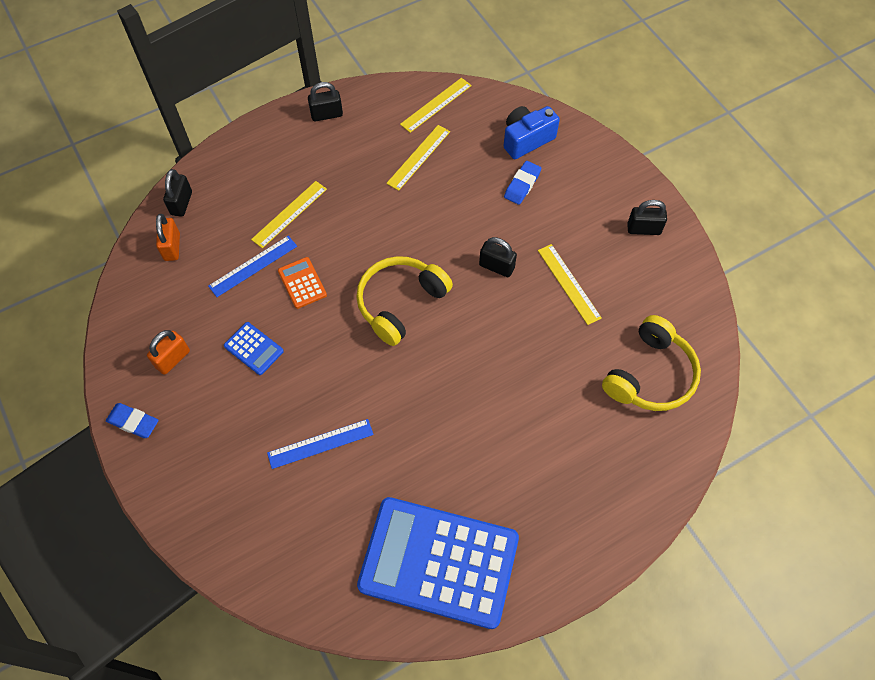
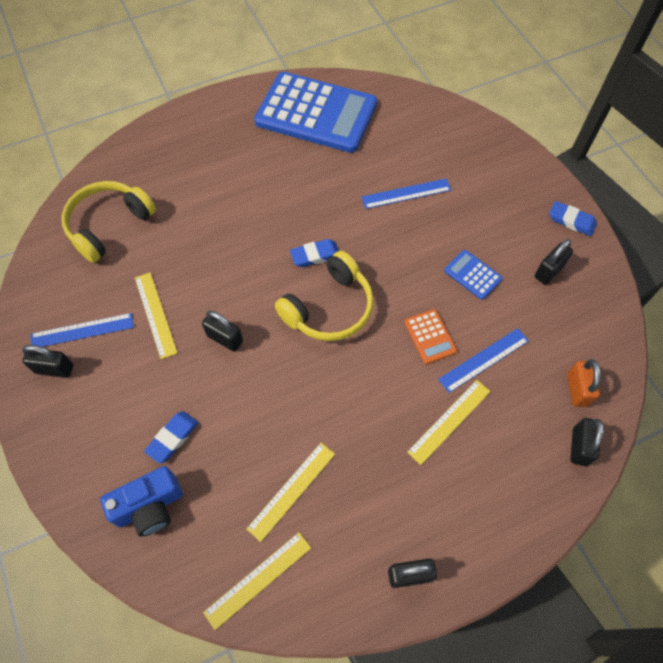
camera: 175 degrees left, 0 degrees up
orange padlock [147,330,190,375] -> black padlock [535,239,573,285]
none -> blue ruler [31,313,134,347]
none -> blue eraser [290,239,339,267]

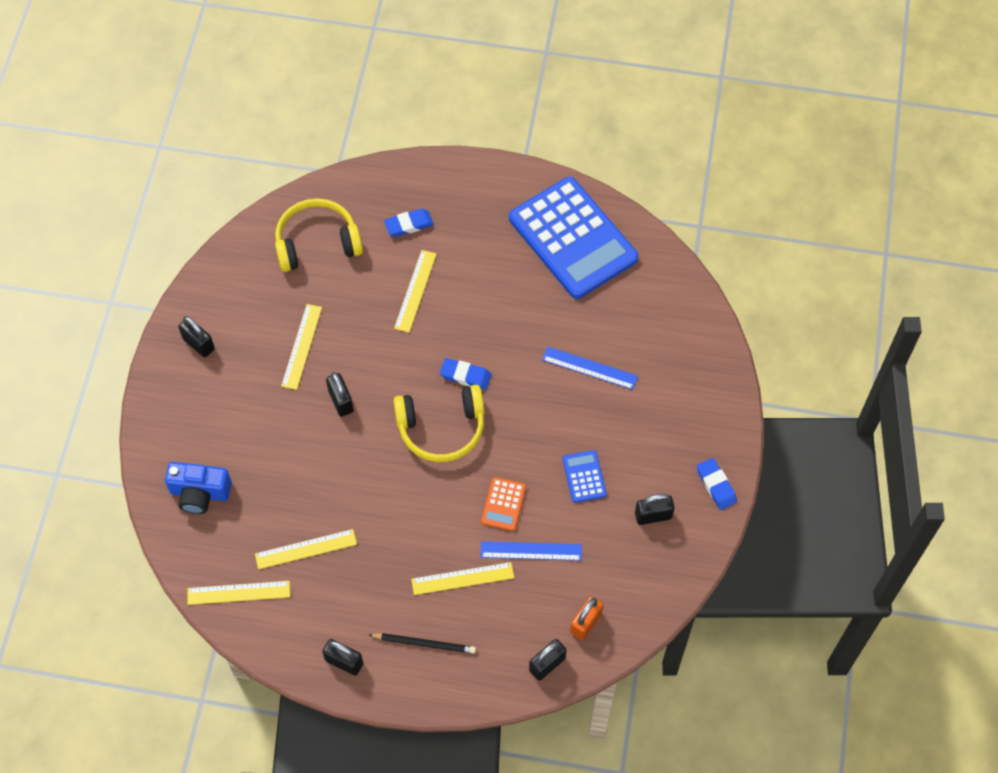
camera: 35 degrees right, 0 degrees up
blue ruler [31,313,134,347] -> none
blue eraser [144,411,199,464] -> blue eraser moved to [384,209,434,237]
none -> black pencil [369,633,476,654]
none -> yellow ruler [394,250,437,333]

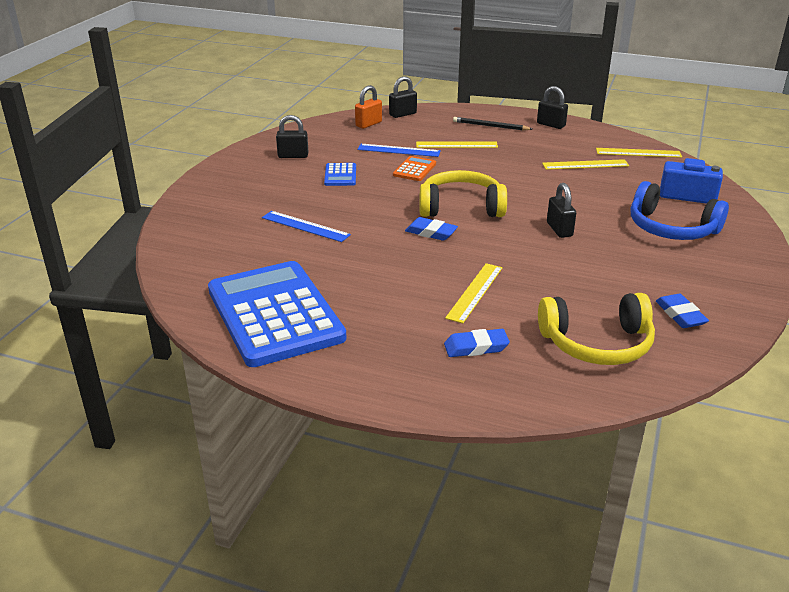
camera: 170 degrees left, 30 degrees down
black padlock [178,316,215,357] -> none
yellow ruler [281,304,322,390] -> none
blue eraser [697,458,737,510] -> blue eraser moved to [656,294,709,328]
none -> blue headphones [631,181,729,240]

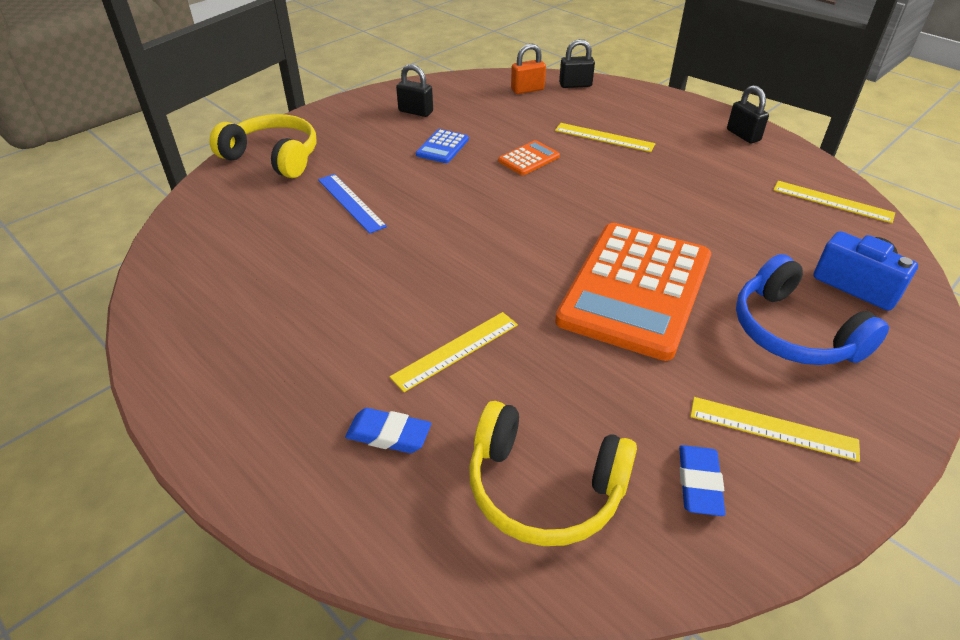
camera: 25 degrees right, 10 degrees up
blue calculator [208,261,347,367] -> none
blue ruler [357,144,441,157] -> none
blue eraser [405,217,458,241] -> none
yellow headphones [419,170,507,217] -> yellow headphones moved to [210,114,316,178]
black pencil [453,117,532,131] -> none
yellow ruler [542,159,629,170] -> yellow ruler moved to [690,397,860,462]
black padlock [547,183,576,238] -> orange calculator [555,223,711,361]

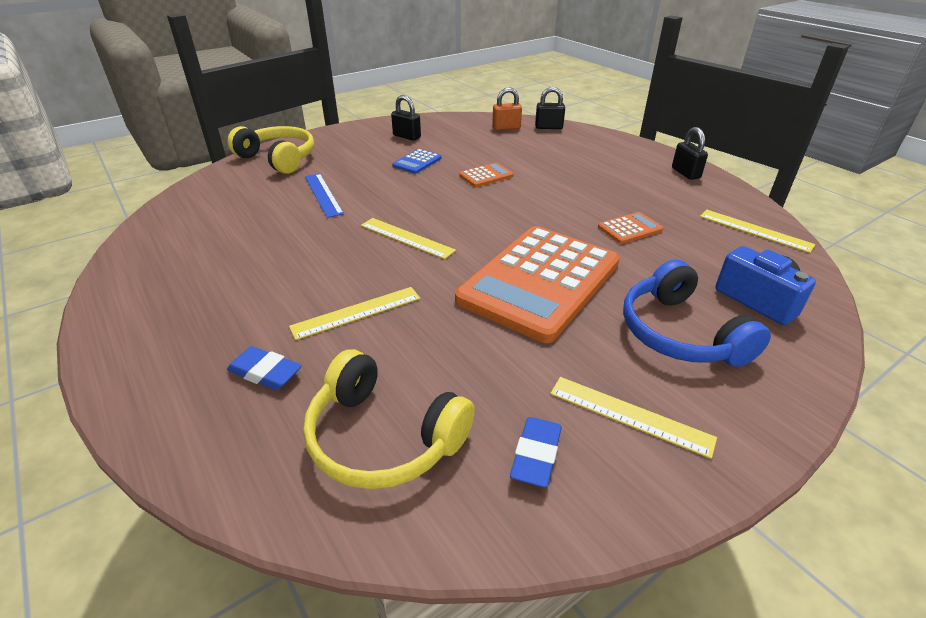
camera: 10 degrees right, 5 degrees down
yellow ruler [555,123,655,152] -> yellow ruler moved to [361,218,456,259]
none -> orange calculator [598,212,663,244]

